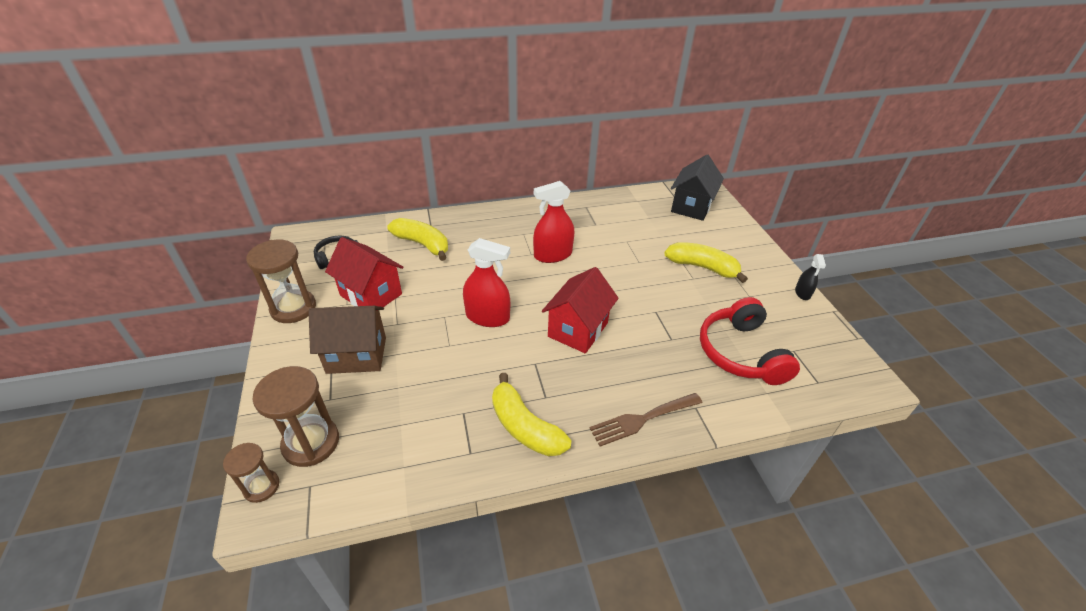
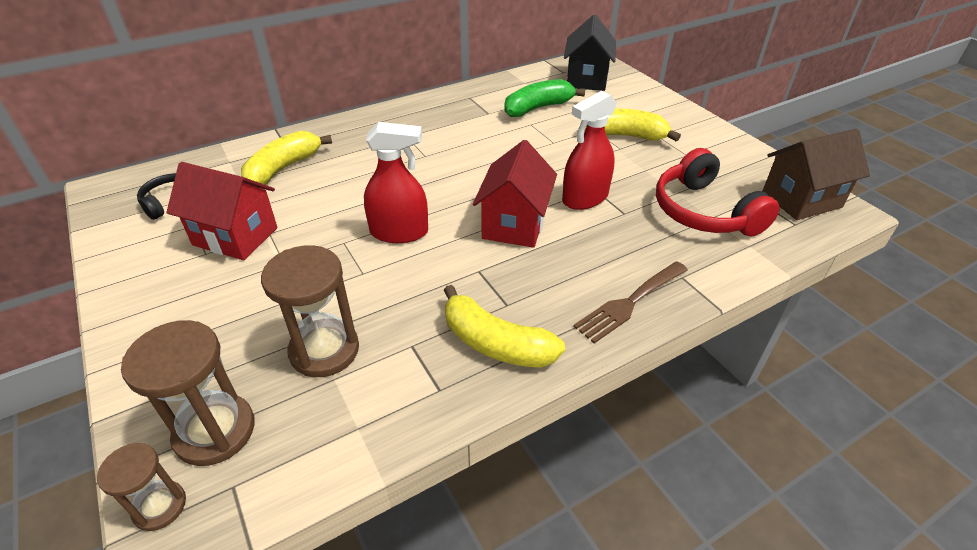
camera: 15 degrees left, 0 degrees up
brown hourglass [246,240,316,323] -> brown hourglass moved to [261,245,359,377]
brown house [308,306,386,374] -> brown house moved to [763,129,870,220]
yellow banana [387,218,448,261] -> yellow banana turned 75 degrees counterclockwise [241,131,332,185]
red spray bottle [533,181,574,263] -> red spray bottle moved to [562,91,617,210]
black spray bottle [795,254,826,300] -> none
none -> green banana [504,79,585,117]

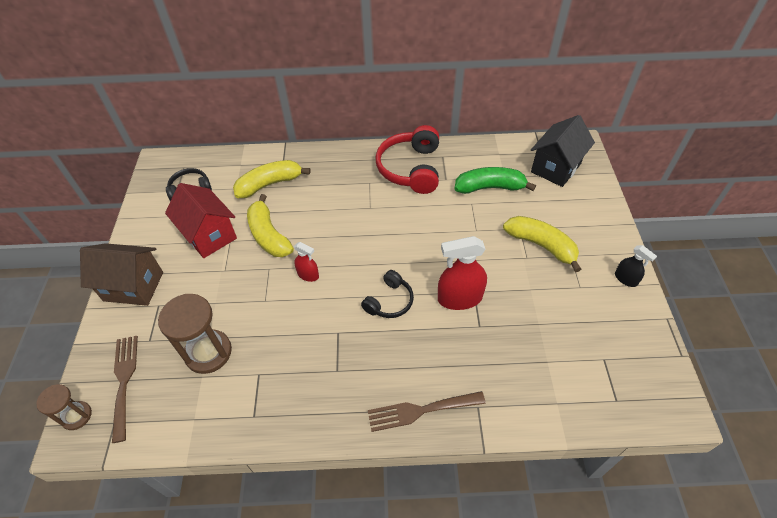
camera: 30 degrees right, 10 degrees up
brown hourglass [121,320,255,466] -> brown fork [112,336,138,443]
red spray bottle [364,122,428,243] -> red spray bottle [294,242,319,282], size x0.55
yellow banana [444,285,565,368] -> yellow banana moved to [247,194,294,257]
red house [473,140,557,248] -> black headphones [361,270,414,318]
red headphones [656,148,780,236] -> red headphones moved to [375,125,439,194]
brown house [763,129,870,220] -> brown house moved to [80,243,163,306]
none -> black spray bottle [615,245,657,287]

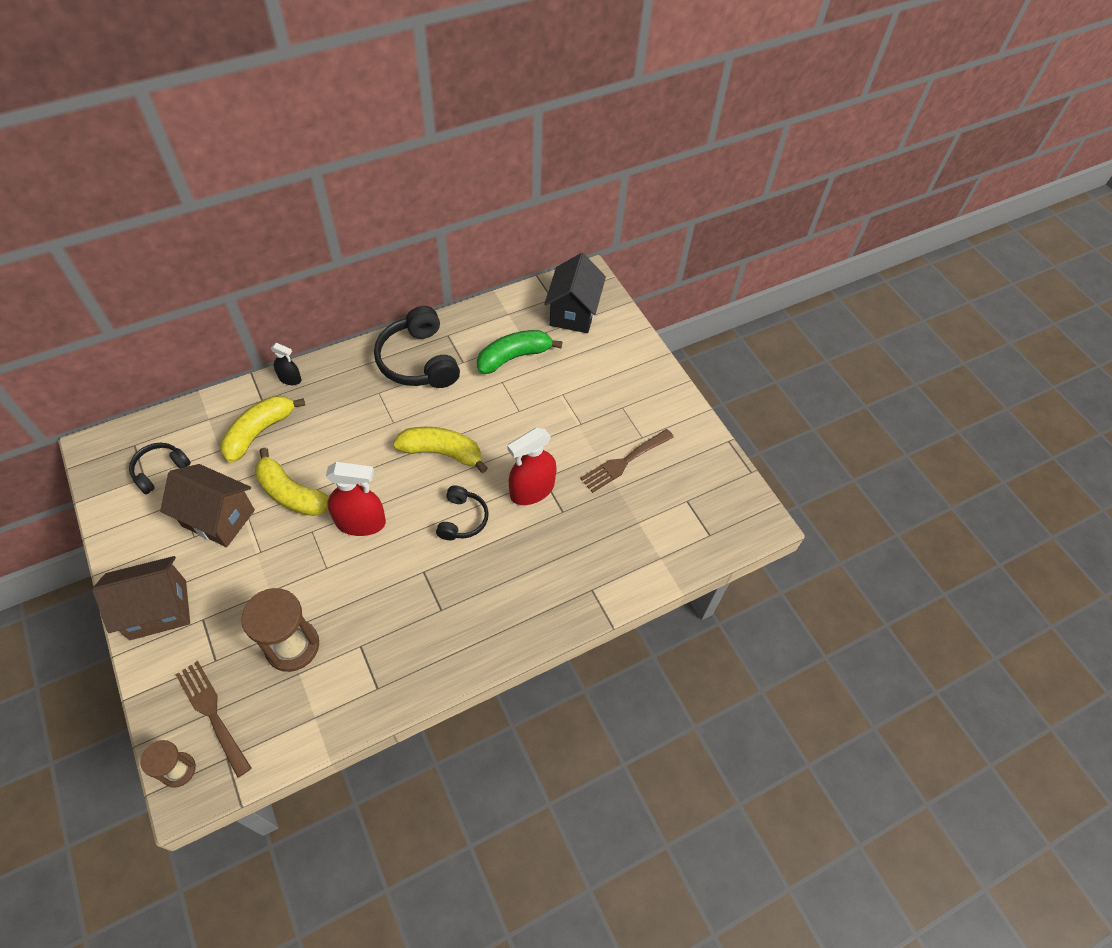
camera: 30 degrees left, 5 degrees up
red house [165,183,237,258] -> brown house [160,464,255,547]
red spray bottle [294,242,319,282] -> red spray bottle [326,462,386,536], size x1.83
brown fork [368,391,486,432] -> brown fork moved to [580,429,674,493]
red headphones [375,125,439,194] -> black headphones [374,306,460,388]
yellow banana [503,216,581,272] -> yellow banana moved to [393,427,488,473]
black spray bottle [615,245,657,287] -> black spray bottle moved to [271,343,302,385]

